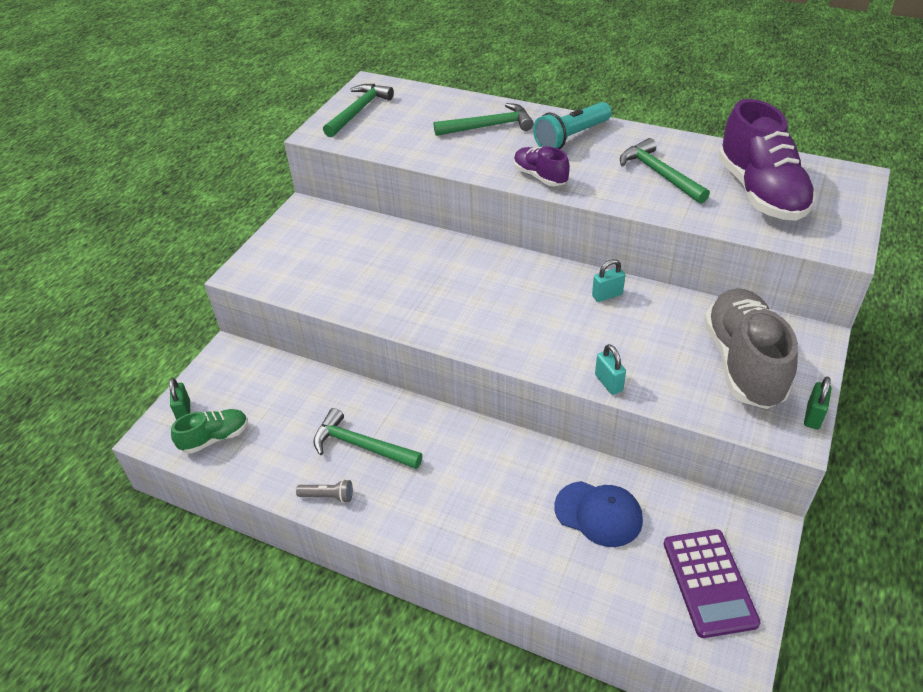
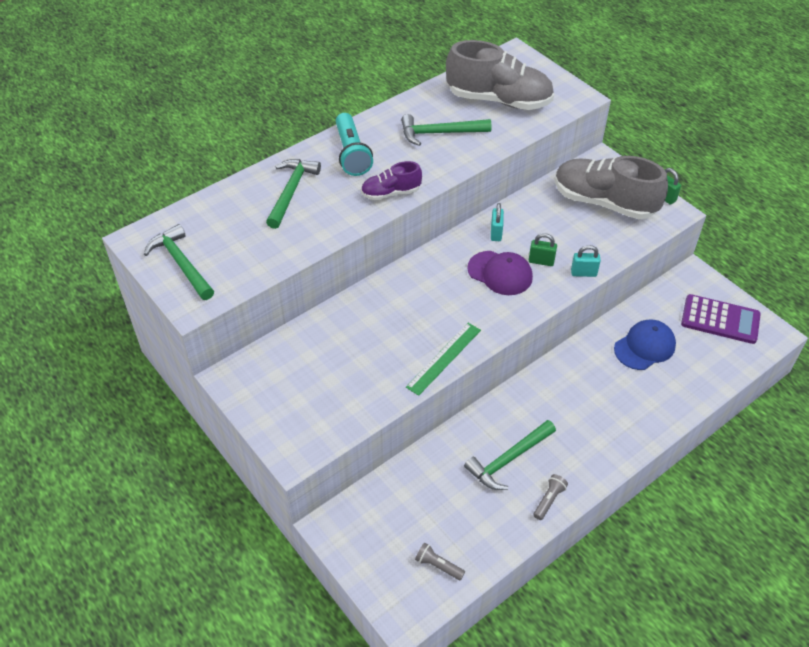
camera: 65 degrees left, 5 degrees up
green padlock [169,378,190,420] -> green padlock moved to [529,233,557,266]
green shoe [171,409,248,454] -> grey flashlight [415,543,465,580]
purple shoe [718,99,816,221] -> grey shoe [446,40,554,110]
none -> green ruler [406,323,481,396]
none -> purple cap [467,251,533,295]

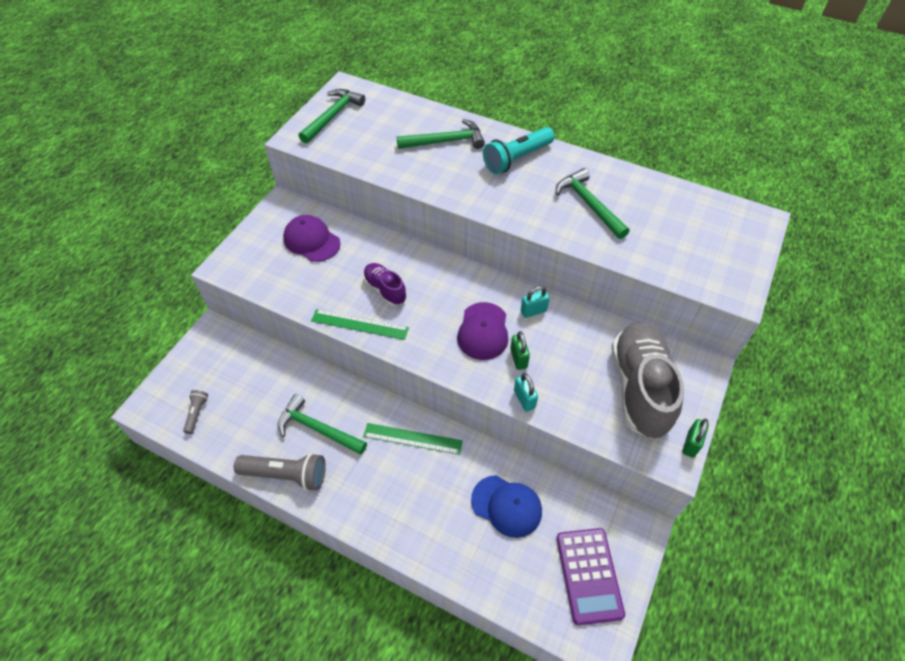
camera: 65 degrees right, 5 degrees up
purple shoe [361,161,422,200] -> purple shoe moved to [363,263,406,306]
grey shoe [446,40,554,110] -> none
grey flashlight [533,474,568,520] -> grey flashlight [234,453,326,491], size x1.93
none -> purple cap [283,215,341,262]
none -> green ruler [363,423,463,455]

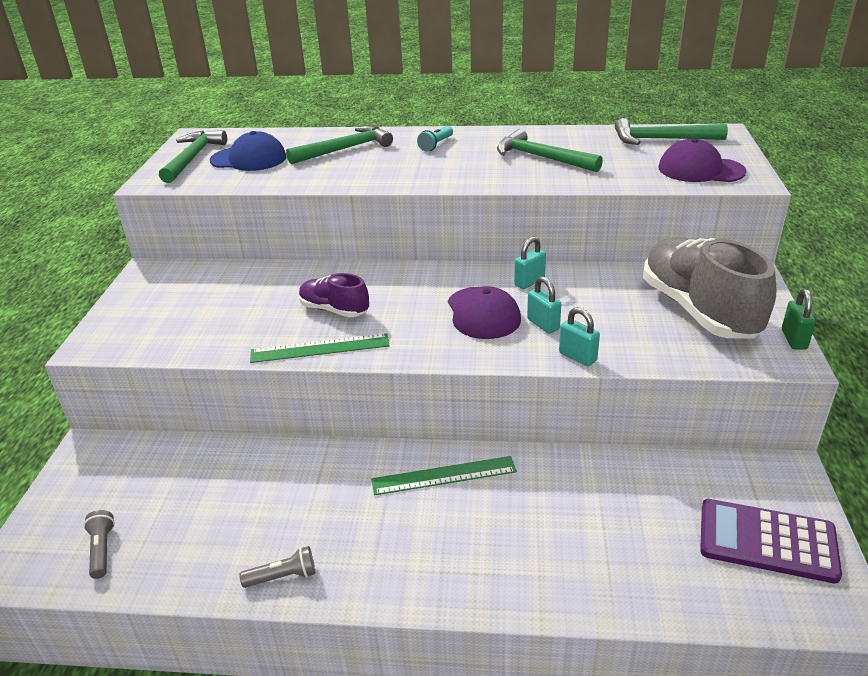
camera: 20 degrees left, 20 degrees down
grey flashlight [234,453,326,491] -> grey flashlight [240,546,315,588], size x0.52
green hammer [278,394,367,455] -> green hammer moved to [615,118,728,145]
purple cap [283,215,341,262] -> purple cap moved to [658,138,747,182]
blue cap [471,475,542,538] -> blue cap moved to [210,131,286,171]
turquoise flashlight [483,127,555,174] -> turquoise flashlight [417,126,453,151], size x0.52
green padlock [510,331,530,370] -> turquoise padlock [527,276,561,334]
purple calculator [556,528,625,625] -> purple calculator turned 135 degrees clockwise [700,499,842,584]

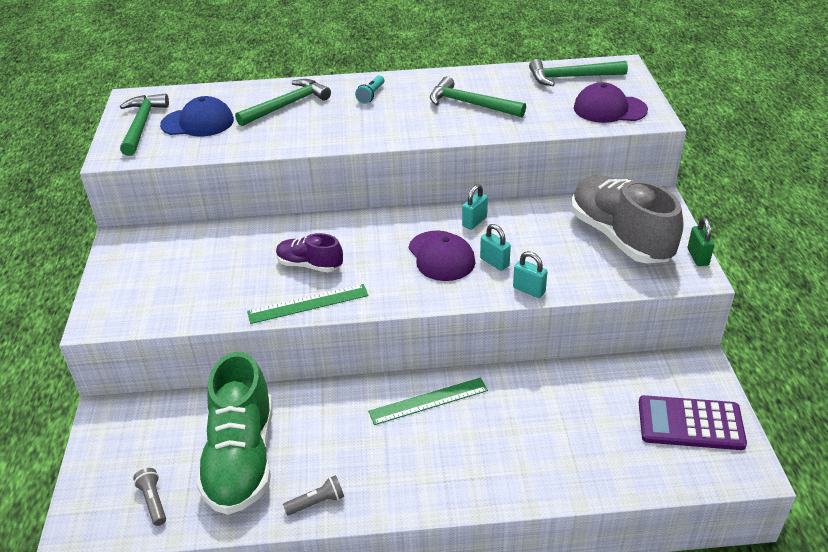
camera: 10 degrees left, 5 degrees up
none -> green shoe [196,352,273,515]

